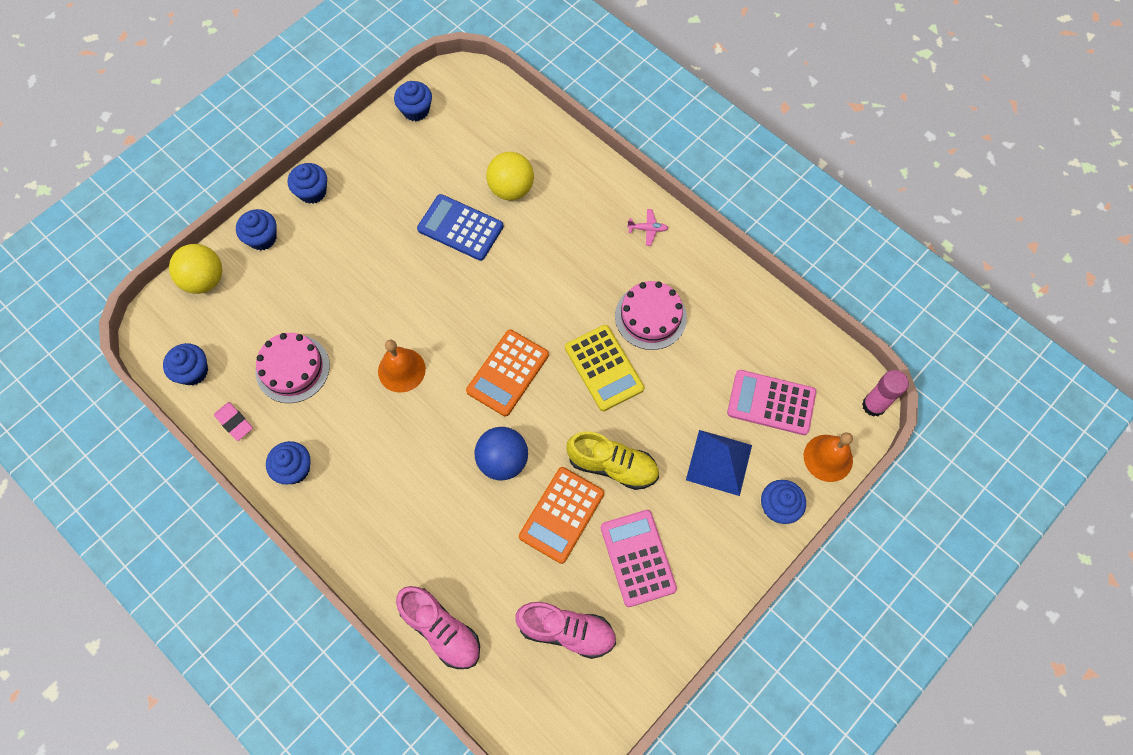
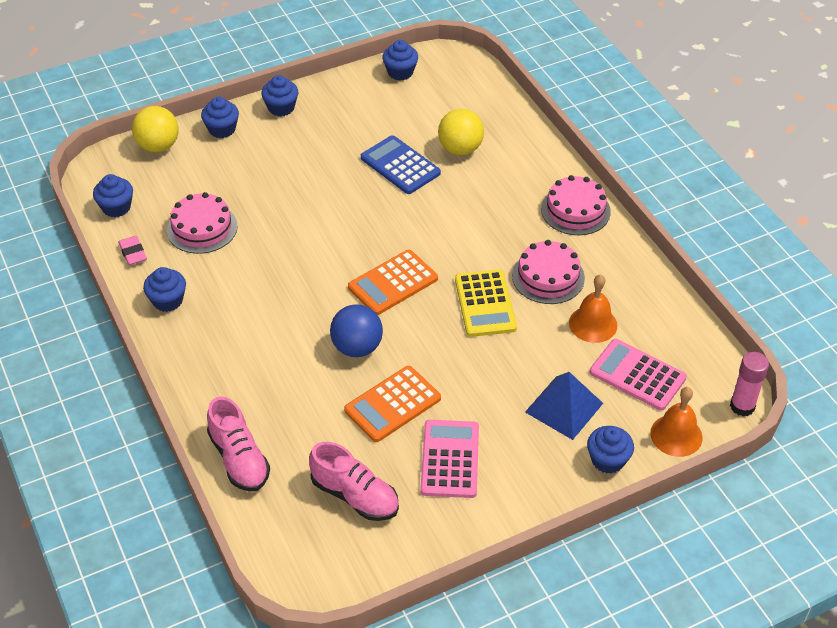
camera: 20 degrees right, 20 degrees down
orange bell [378,340,426,393] -> orange bell moved to [569,274,617,343]
yellow shoe [566,431,659,490] -> none
pink plane [627,209,668,246] -> pink cake [541,175,611,235]

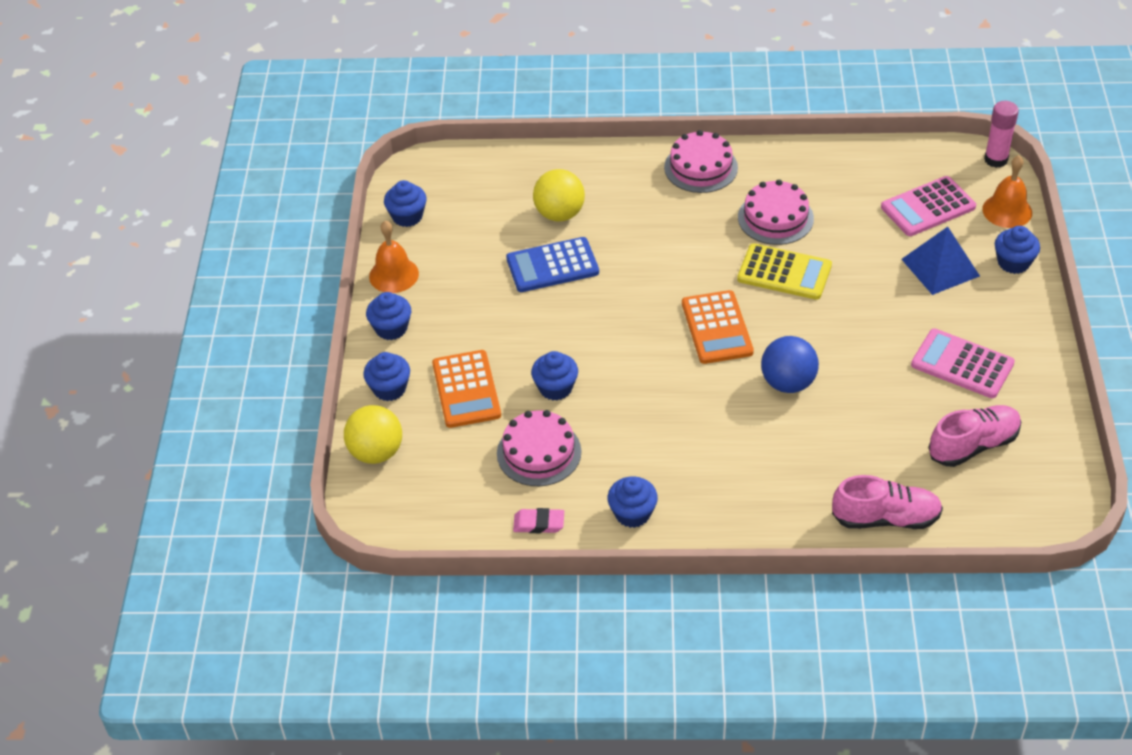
camera: 60 degrees left, 0 degrees up
blue cupcake [93,174,133,217] -> blue cupcake moved to [531,351,578,400]
orange calculator [344,366,441,442] -> orange calculator moved to [432,350,501,428]
orange bell [569,274,617,343] -> orange bell moved to [369,220,419,293]

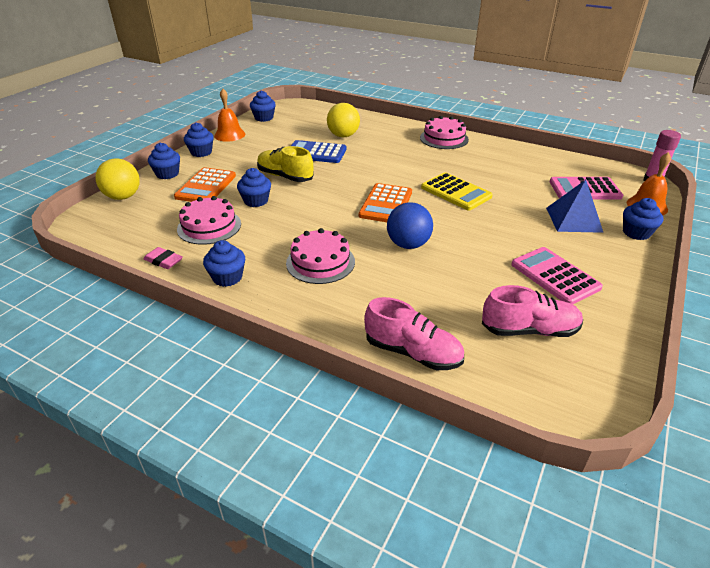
camera: 25 degrees right, 10 degrees down
pink cake [738,179,814,245] -> pink cake moved to [286,228,355,284]
none -> yellow shoe [257,146,314,182]

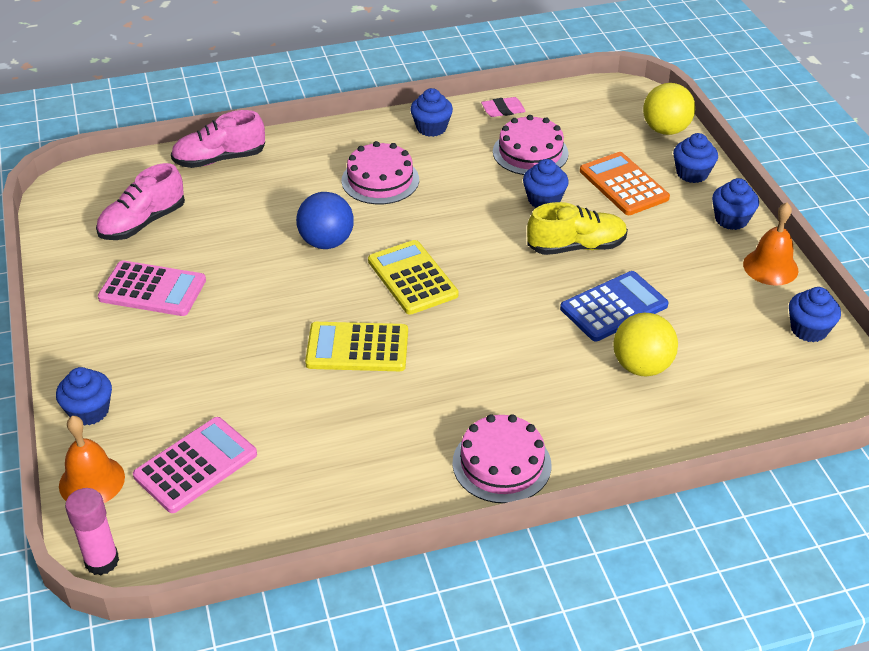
camera: 135 degrees right, 5 degrees up
orange calculator [359,183,412,222] -> yellow calculator [368,240,458,315]
blue pyramid [546,180,604,233] -> none

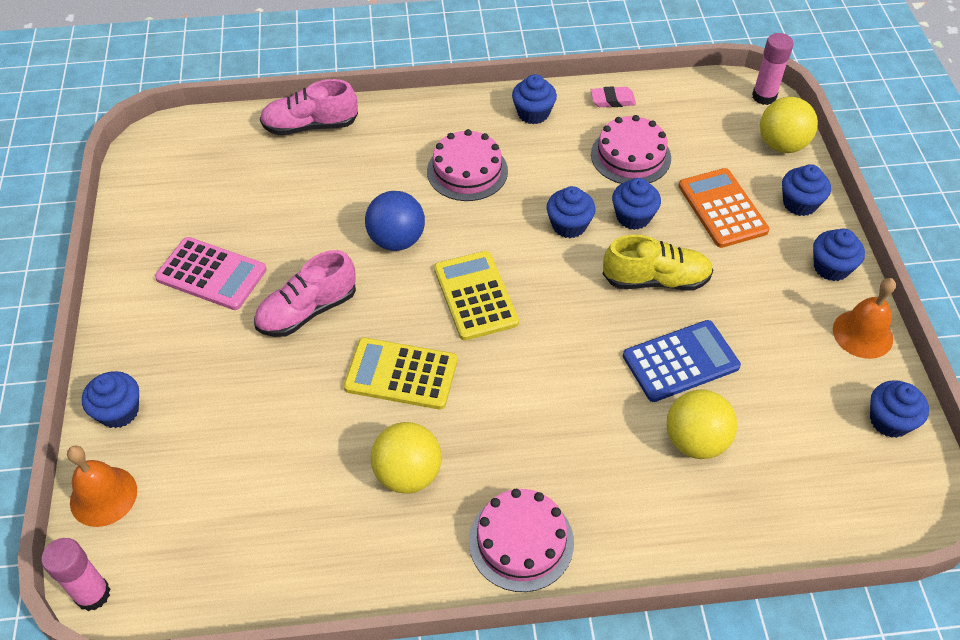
camera: 10 degrees right, 10 degrees up
pink shoe [96,163,185,240] -> pink shoe moved to [254,250,356,337]
pink calculator [133,417,257,513] -> none
none -> yellow ball [371,422,442,494]
none -> blue cupcake [547,186,596,238]
none -> pink glue stick [752,33,794,105]

